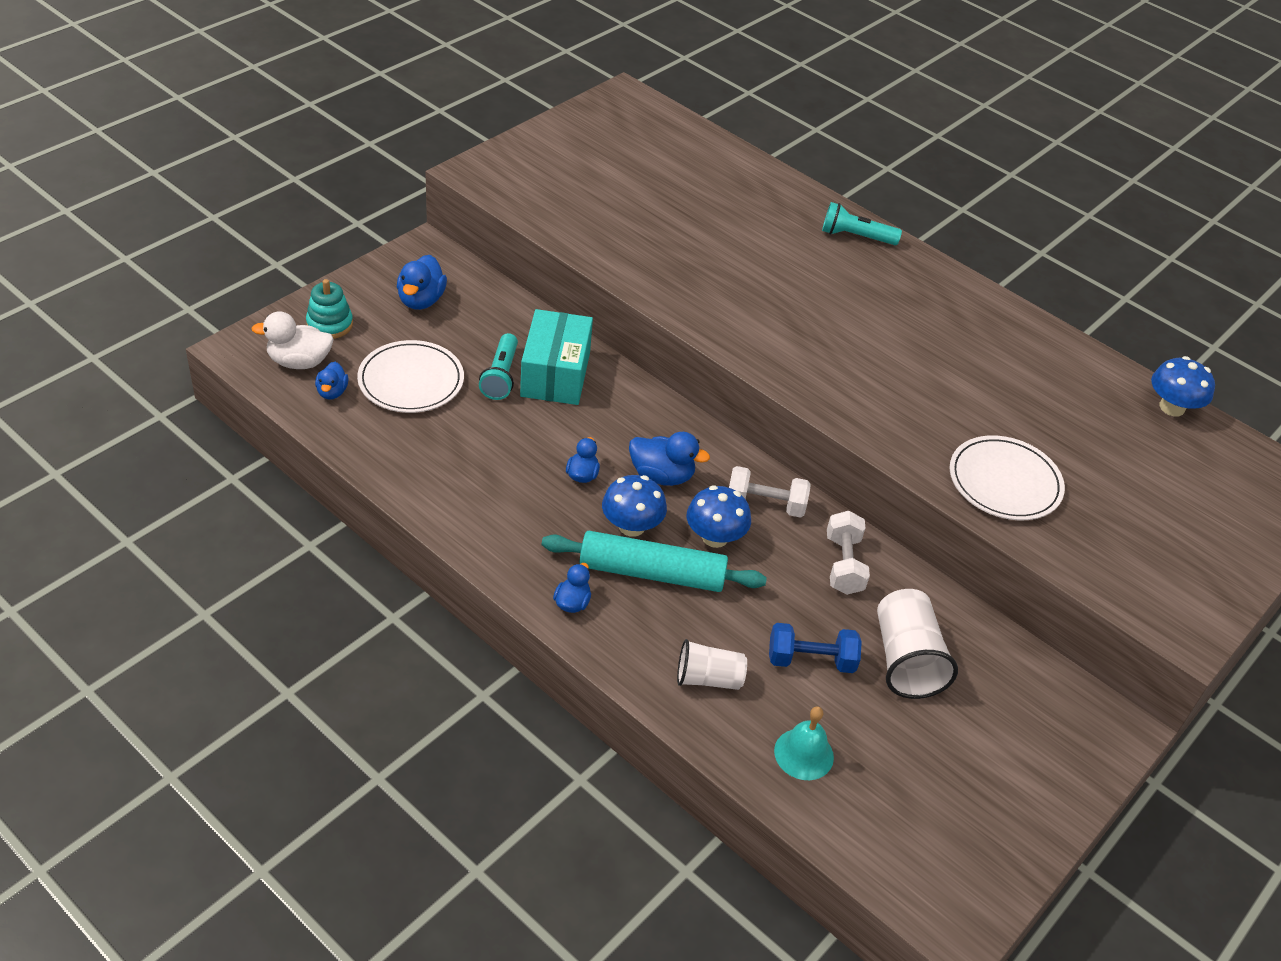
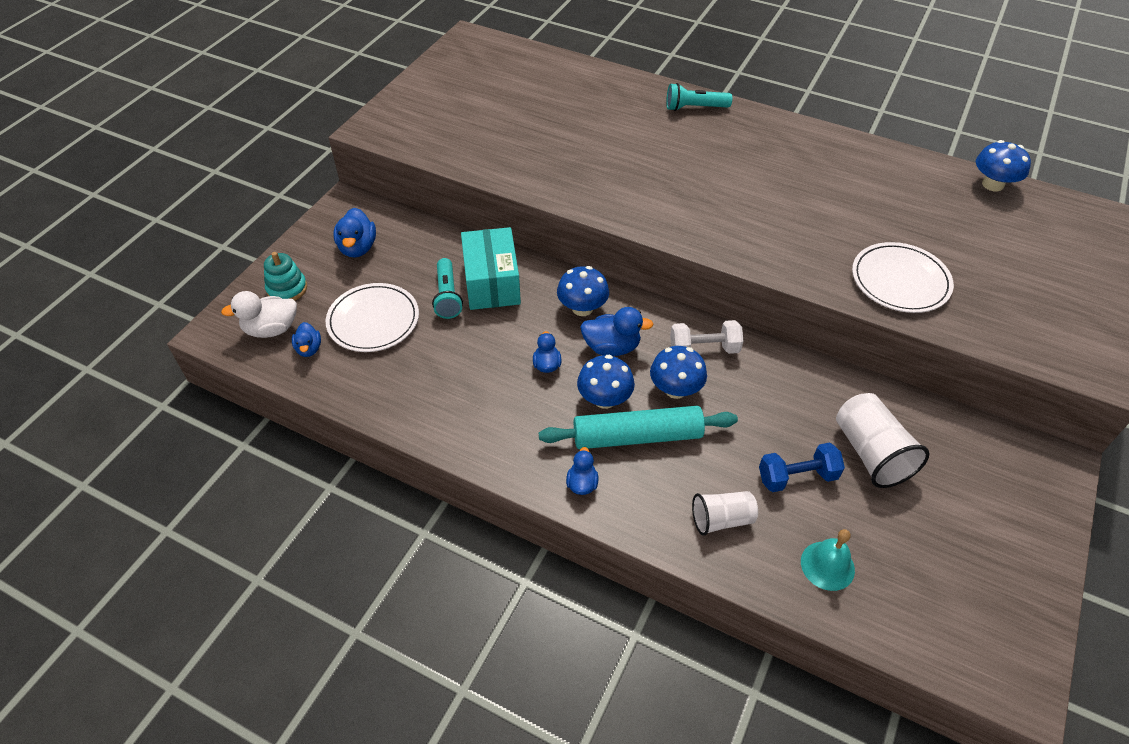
camera: 10 degrees left, 5 degrees up
white dumbbell [827,511,870,595] -> none
none -> blue mushroom [557,266,609,316]

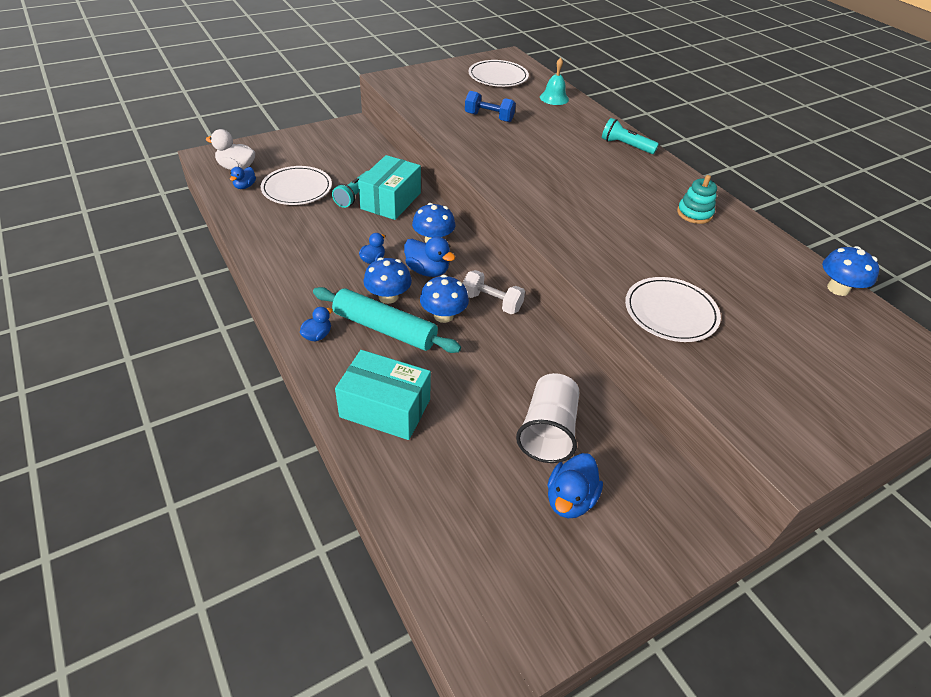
camera: 30 degrees right, 5 degrees down
turquoise stacking toy [264,252,307,301] -> turquoise stacking toy moved to [677,175,717,224]
blue duck [334,208,376,258] -> blue duck moved to [547,453,603,518]
white cup [692,491,758,536] -> turquoise box [335,350,431,440]
blue dumbbell [759,443,845,492] -> blue dumbbell moved to [465,91,516,122]
turquoise bell [801,529,855,591] -> turquoise bell moved to [540,58,569,105]
none -> white plate [469,60,529,87]

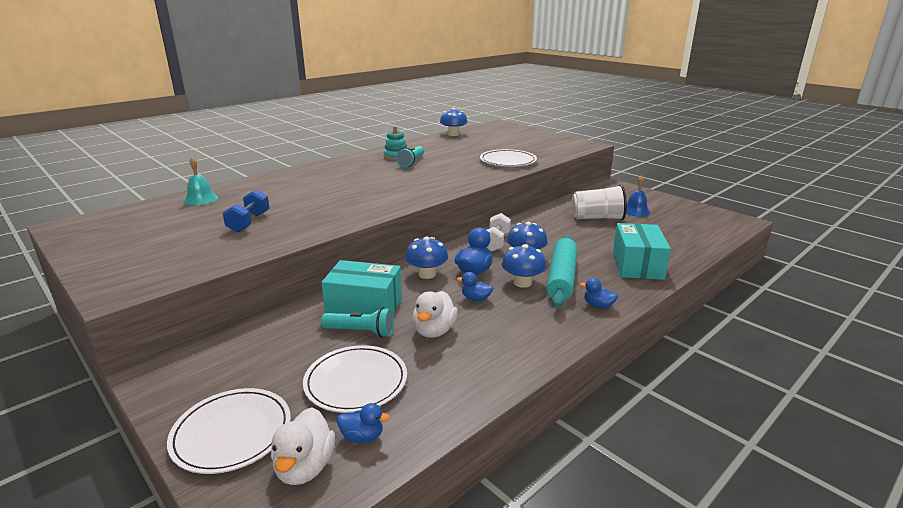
camera: 100 degrees left, 20 degrees down
white plate [469,60,529,87] -> white plate moved to [167,388,291,474]
blue duck [547,453,603,518] -> blue bell [626,175,650,217]
turquoise flashlight [602,118,659,154] -> turquoise flashlight moved to [396,146,424,167]
none -> white duck [412,291,458,338]

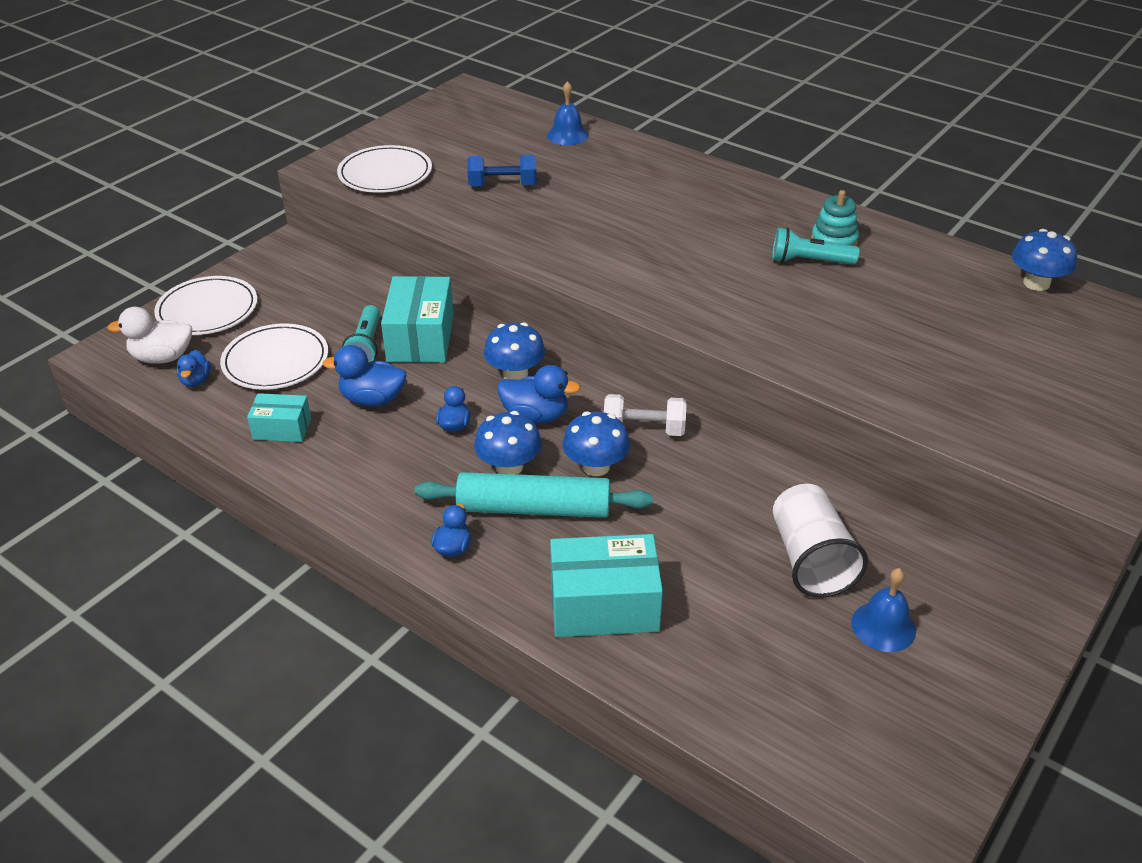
camera: 80 degrees right, 15 degrees up
turquoise bell [184,157,218,205] -> blue bell [547,81,589,145]
white duck [412,291,458,338] -> blue duck [323,345,406,406]
white plate [480,149,537,167] -> white plate moved to [337,145,432,193]
none -> turquoise box [247,393,311,442]

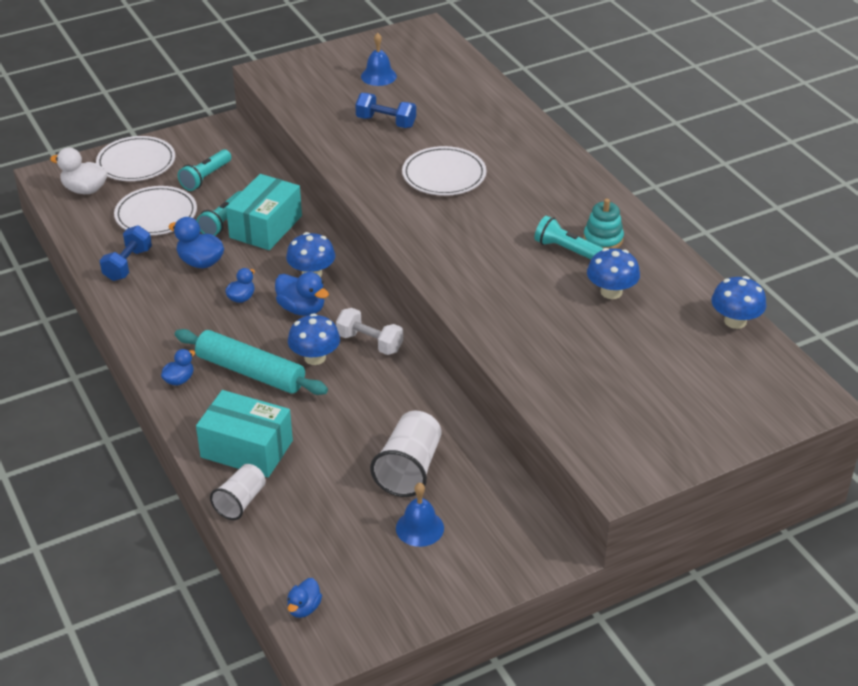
camera: 25 degrees right, 0 degrees up
blue duck [177,350,211,387] -> blue duck moved to [287,578,322,618]
turquoise box [247,393,311,442] -> blue dumbbell [100,225,152,281]
white plate [337,145,432,193] -> white plate moved to [402,146,487,196]
blue mushroom [474,411,542,474] -> blue mushroom moved to [587,248,640,299]
blue bell [547,81,589,145] -> blue bell moved to [361,33,397,86]
none -> turquoise flashlight [178,149,231,191]
none -> white cup [210,464,266,520]

